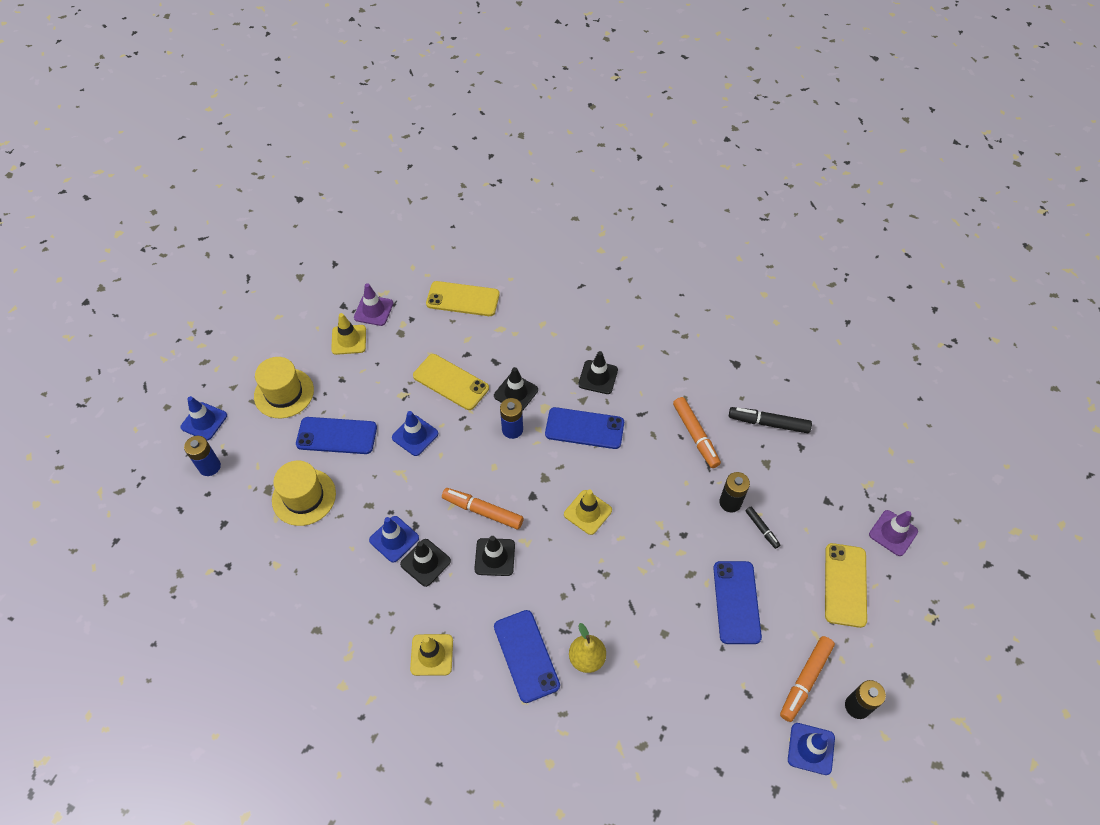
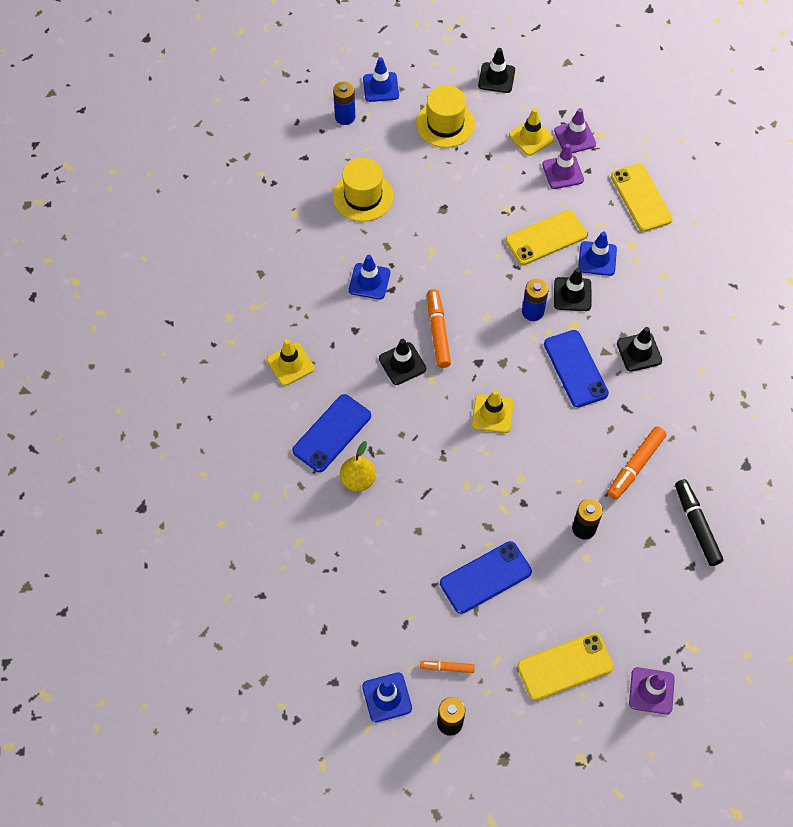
camera: 60 degrees right, 5 degrees up
blue phone [296,417,377,454] -> none
blue traffic cone [392,411,438,456] -> blue traffic cone moved to [578,232,617,276]
black traffic cone [400,539,451,587] -> black traffic cone moved to [478,48,515,93]
yellow phone [413,354,489,410] -> yellow phone turned 60 degrees clockwise [505,210,587,265]
black marker [745,507,780,549] -> none
orange marker [780,636,835,722] -> orange marker [420,661,475,673], size x0.56
none -> purple traffic cone [542,144,584,189]

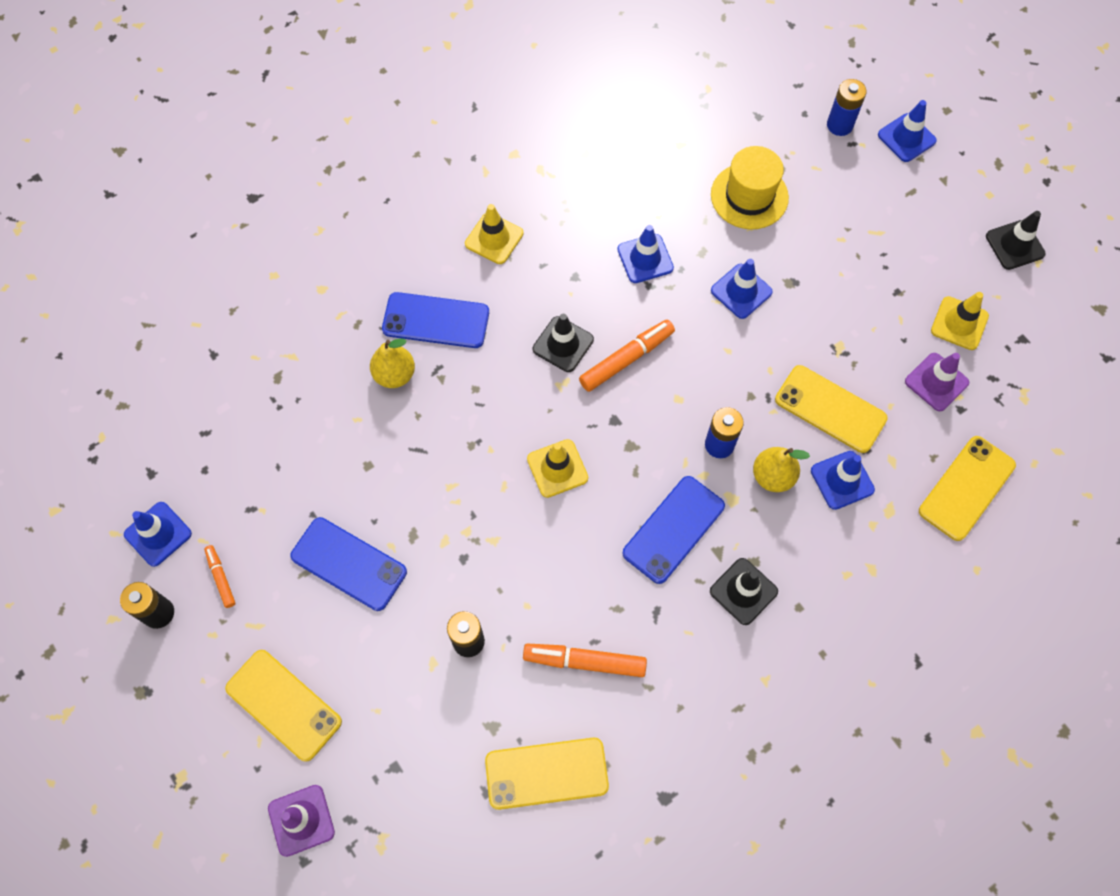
camera: 60 degrees right, 5 degrees up
yellow hat [416,85,475,148] -> none
purple traffic cone [554,108,596,153] -> none
black traffic cone [554,268,591,311] -> yellow pear [753,447,810,492]
black marker [675,479,724,566] -> yellow phone [485,738,609,810]
none -> blue traffic cone [711,259,773,319]

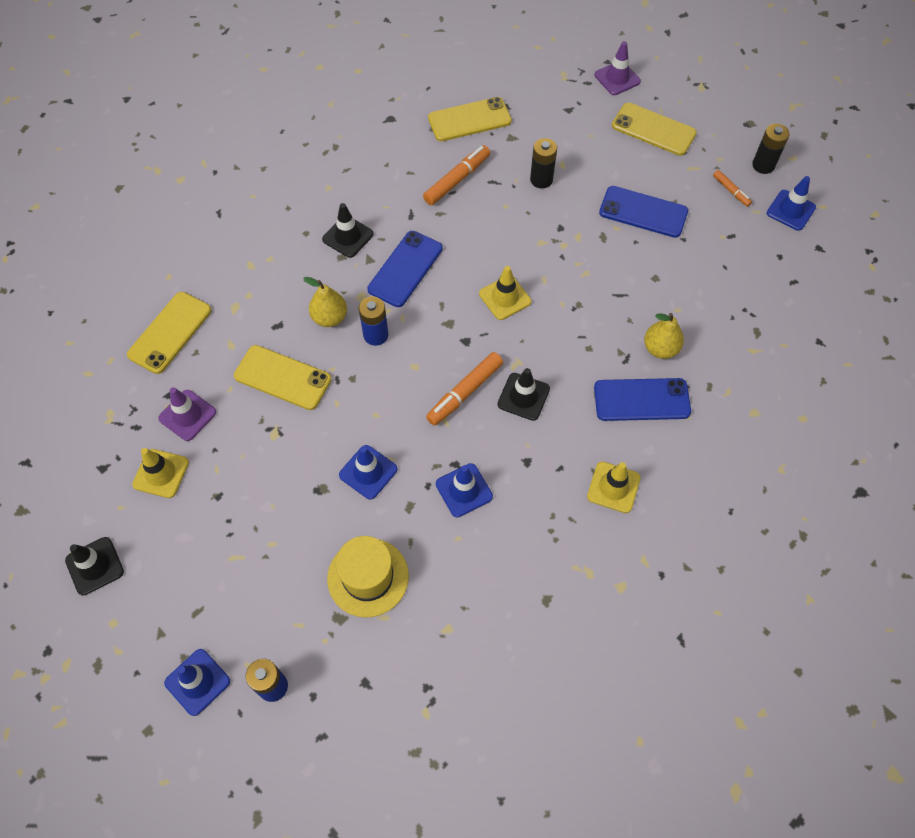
camera: 170 degrees right, 5 degrees down
orange marker [523,643,647,677] -> orange marker turned 45 degrees counterclockwise [423,145,490,205]
blue traffic cone [811,451,875,510] -> none

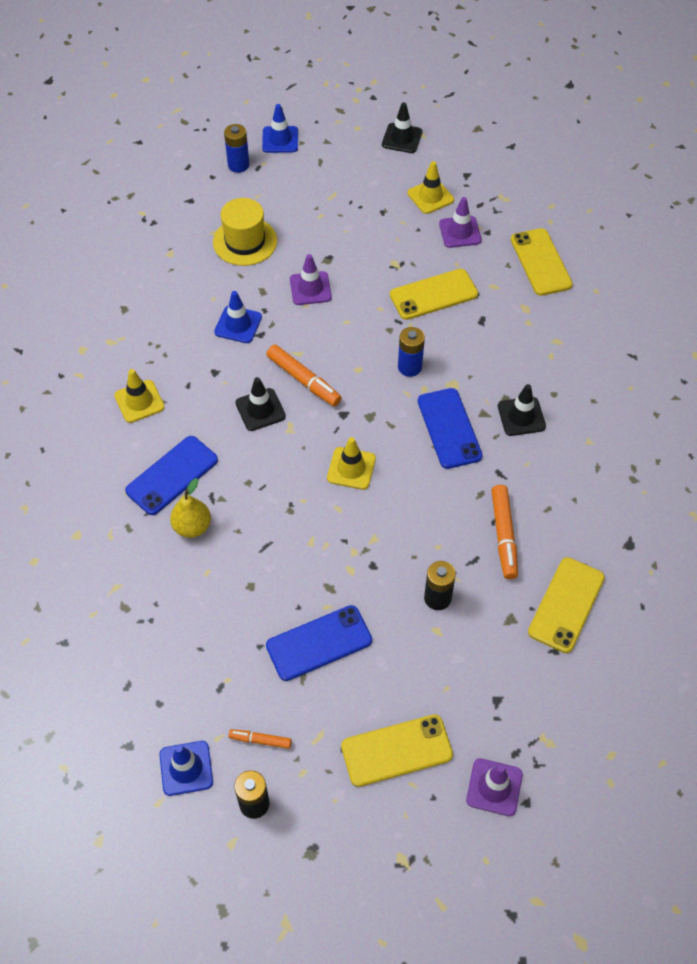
camera: 135 degrees right, 5 degrees down
yellow pear [303,277,347,327] -> none
blue traffic cone [339,445,398,499] -> purple traffic cone [290,254,332,305]
orange marker [426,352,503,426] -> orange marker turned 135 degrees clockwise [266,344,342,406]

